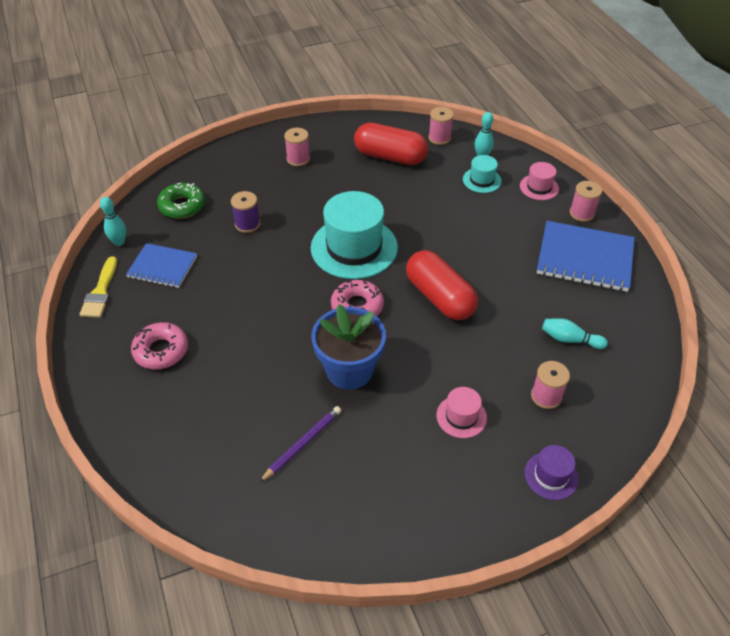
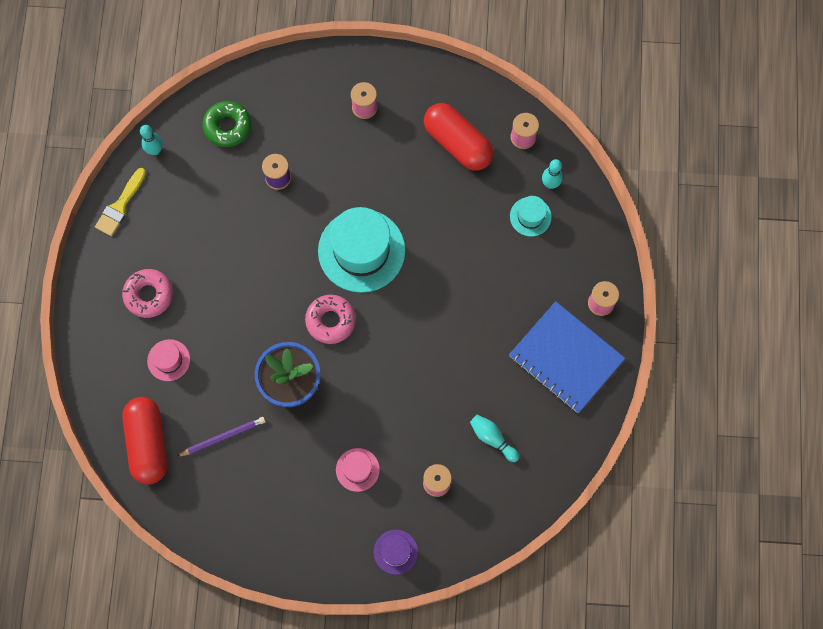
camera: 25 degrees right, 25 degrees up
blue notebook [126,243,197,288] -> none
red capsule [406,250,478,320] -> red capsule moved to [122,397,167,485]
pink hat [520,162,559,200] -> pink hat moved to [147,339,190,381]

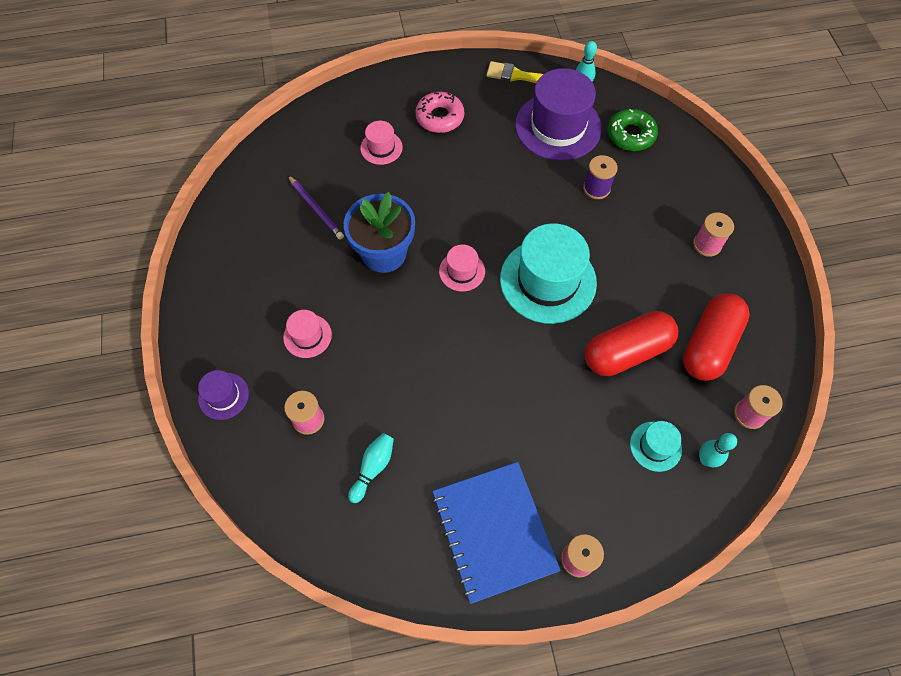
camera: 75 degrees right, 10 degrees down
red capsule [122,397,167,485] -> red capsule moved to [585,311,679,376]
pink donut [305,295,356,344] -> pink hat [439,245,485,292]
blue notebook [509,301,625,413] -> blue notebook turned 45 degrees counterclockwise [432,462,561,604]
none -> purple hat [515,68,602,161]

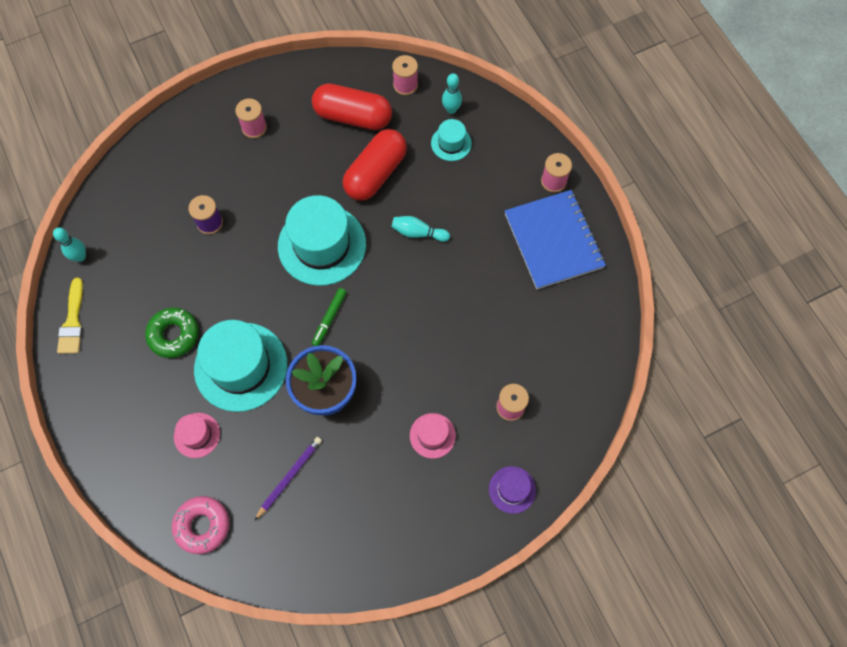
camera: 105 degrees left, 5 degrees up
turquoise bowling pin [348,433,394,503] -> turquoise bowling pin moved to [391,216,450,242]
pink donut [415,90,464,133] -> pink donut moved to [172,496,229,554]
blue notebook [432,462,561,604] -> blue notebook turned 75 degrees counterclockwise [505,190,606,289]
pink hat [439,245,485,292] -> green marker [312,288,347,346]
purple hat [515,68,602,161] -> none
red capsule [585,311,679,376] -> red capsule turned 75 degrees clockwise [343,129,407,201]
green donut [607,109,658,151] -> green donut moved to [145,308,199,358]
none -> turquoise hat [194,320,287,412]

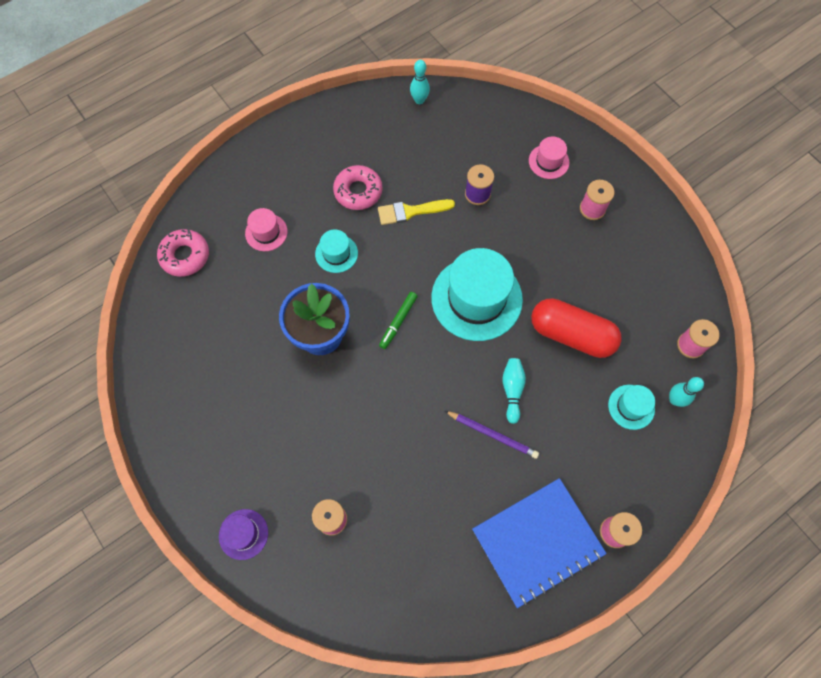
camera: 80 degrees right, 0 degrees up
yellow brush [57,278,83,354] -> yellow brush moved to [378,199,455,225]
green donut [145,308,199,358] -> pink donut [333,165,383,210]
turquoise hat [194,320,287,412] -> turquoise hat [315,229,358,273], size x0.48
purple pencil [254,437,322,521] -> purple pencil moved to [445,411,539,459]
red capsule [312,84,392,130] -> none
green marker [312,288,347,346] -> green marker turned 75 degrees counterclockwise [379,292,418,349]
pink hat [410,413,456,459] -> pink hat moved to [529,136,570,179]

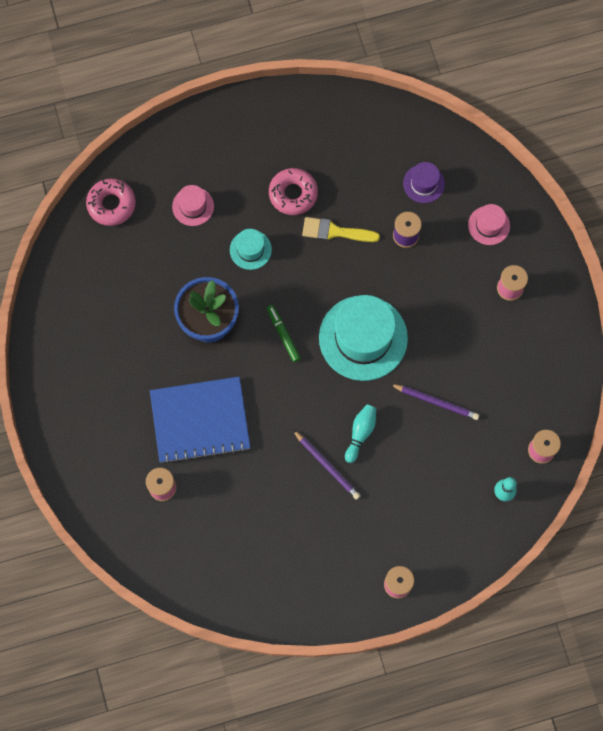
camera: 20 degrees right, 5 degrees up
purple hat [219,509,268,560] -> purple hat moved to [403,162,445,203]
green marker [379,292,418,349] -> green marker turned 105 degrees clockwise [267,305,301,362]
turquoise bowling pin [410,60,430,104] -> none
blue notebook [472,478,607,608] -> blue notebook moved to [150,377,250,464]
red capsule [531,298,622,358] -> purple pencil [390,384,479,420]
turquoise hat [608,385,655,430] -> none

